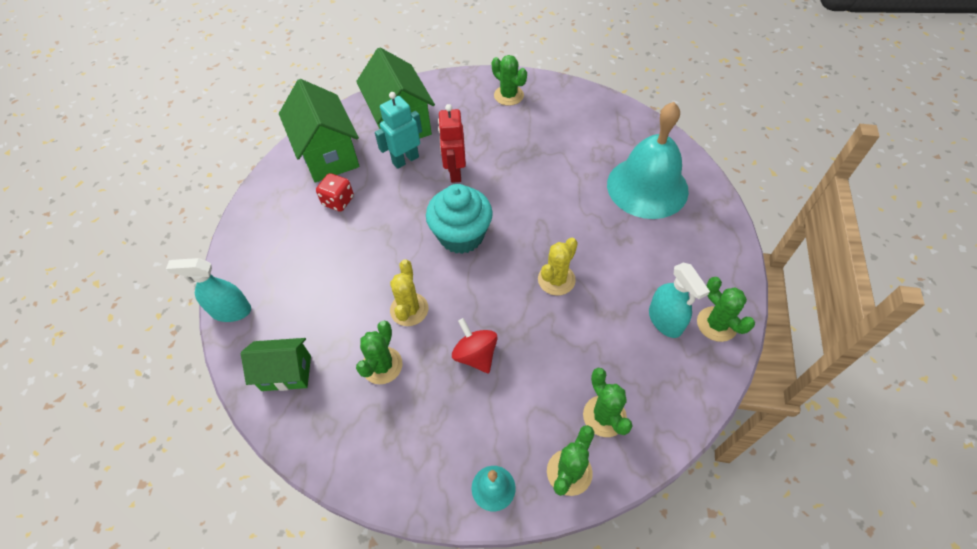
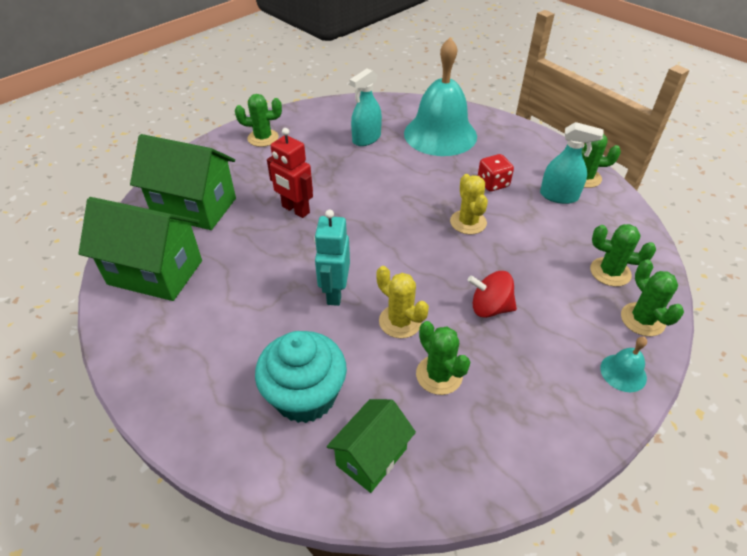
camera: 50 degrees left, 10 degrees down
turquoise spray bottle [166,258,251,322] -> turquoise spray bottle moved to [350,68,382,146]
red dice [316,173,354,212] -> red dice moved to [478,154,514,191]
turquoise robot [375,92,422,169] -> turquoise robot moved to [314,210,350,306]
turquoise cupcake [426,184,493,254] -> turquoise cupcake moved to [255,331,347,423]

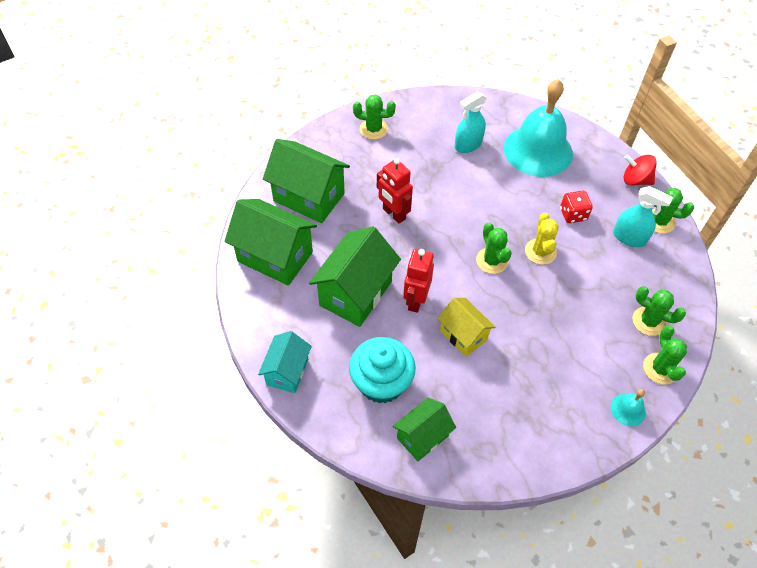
camera: 10 degrees right, 10 degrees up
turquoise robot [314,210,350,306] -> red robot [403,249,434,313]
yellow cactus [376,266,429,338] -> yellow house [437,298,496,356]
green cactus [416,321,470,395] -> green cactus moved to [476,222,512,274]
red spinning top [468,271,517,318] -> red spinning top moved to [623,155,657,186]
none -> turquoise house [258,331,312,393]
none -> green house [309,226,401,327]

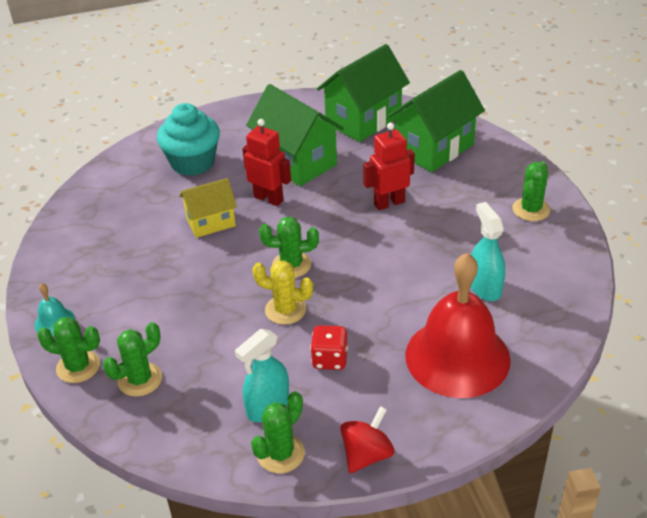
camera: 110 degrees right, 15 degrees down
turquoise house [258,331,312,393] -> none
green house [393,398,456,461] -> none
turquoise bell [504,79,573,177] -> red bell [405,253,511,398]

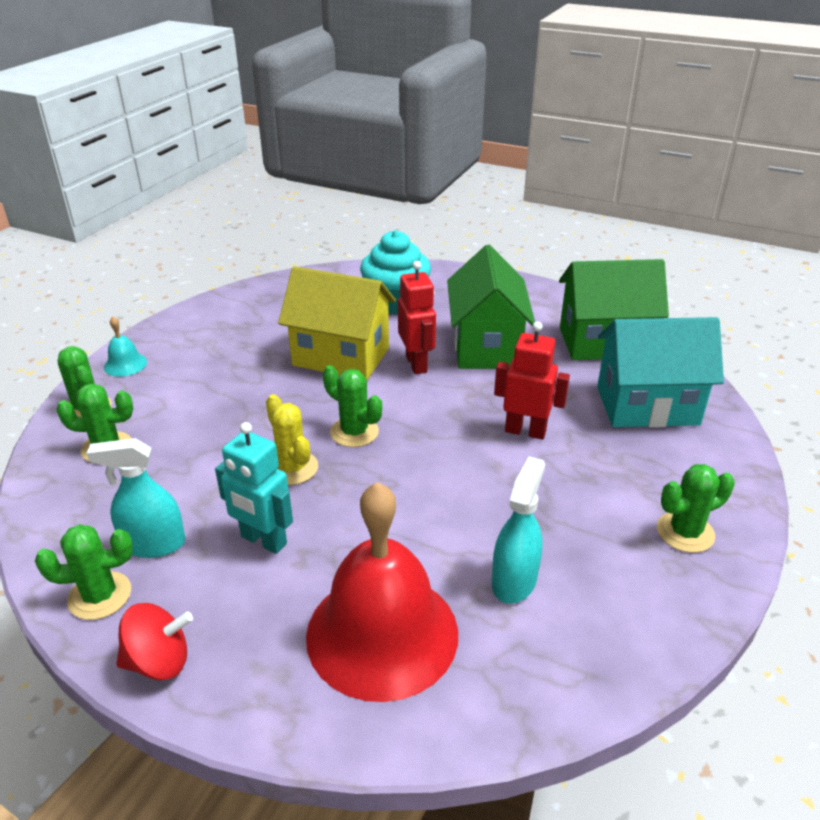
camera: 40 degrees right, 5 degrees down
yellow house [179,178,237,238] -> yellow house [278,266,396,380], size x1.67
red dice [310,325,348,370] -> turquoise robot [215,422,293,554]
green house [388,70,485,172] -> turquoise house [597,317,724,428]

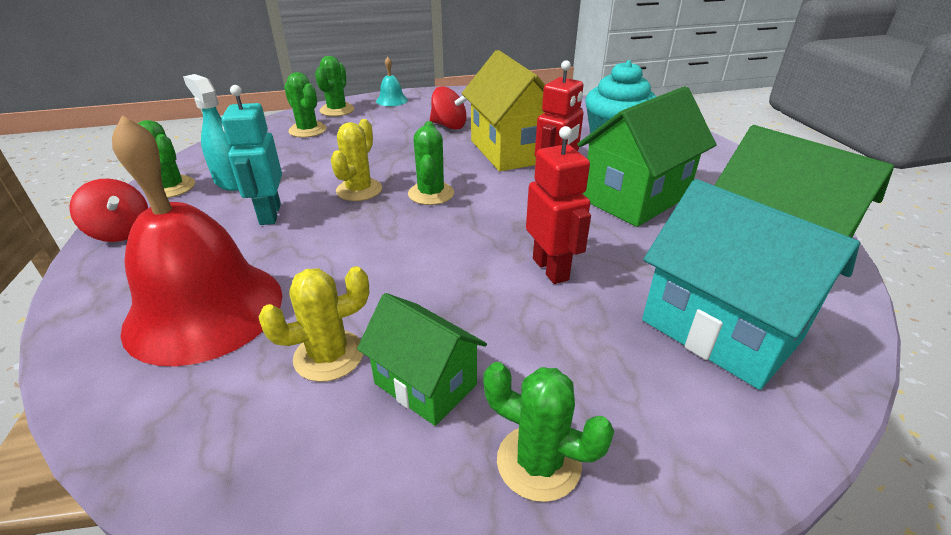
camera: 50 degrees right, 0 degrees up
turquoise spray bottle [492,456,545,604] -> yellow cactus [259,266,369,382]
none -> green house [357,293,487,426]
none -> red spinning top [430,87,467,130]

